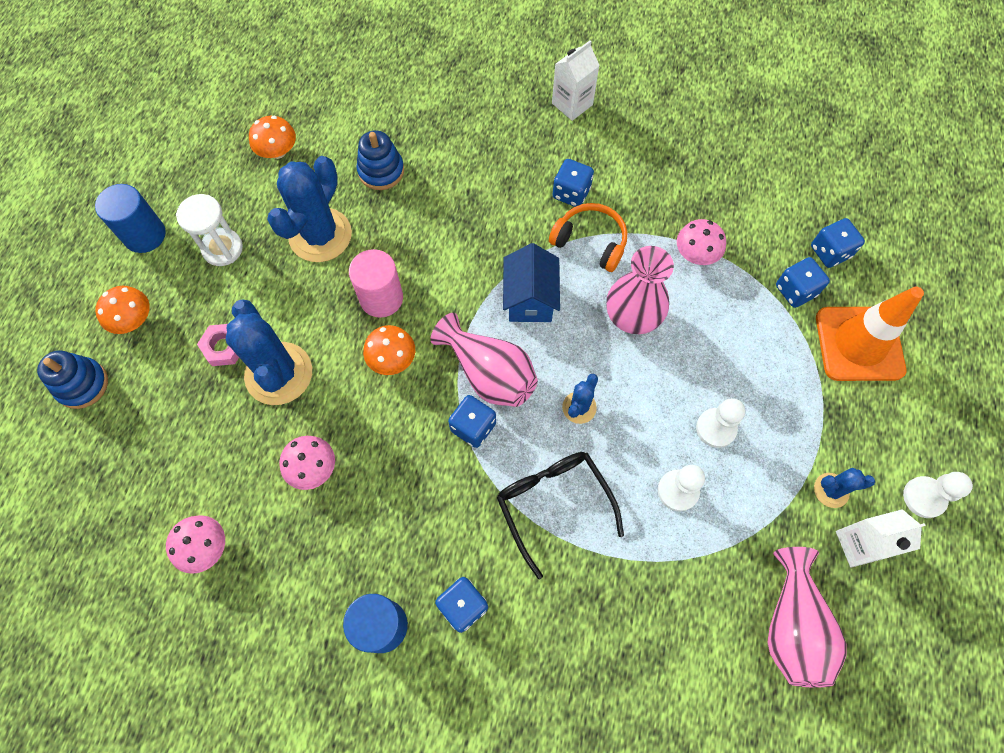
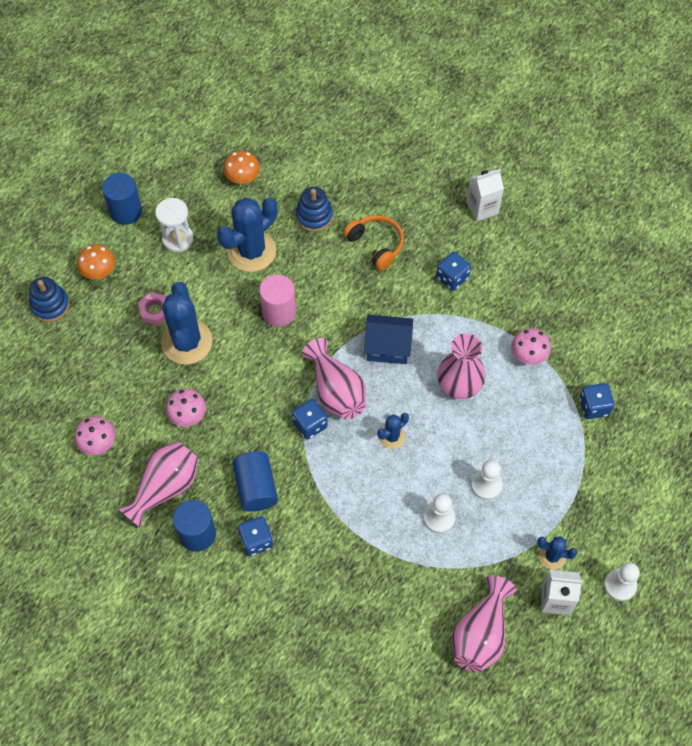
camera: 20 degrees right, 5 degrees down
orange mushroom [363,325,415,375] -> none
black glasses [497,452,624,579] -> none
blue house [503,243,560,322] -> blue house turned 75 degrees clockwise [364,315,413,364]
orange headphones [549,203,627,272] -> orange headphones moved to [343,215,404,270]
blue dice [811,218,865,268] -> none
orange traffic cone [816,286,924,381] -> none
none -> pink vase [117,441,199,528]
none -> blue cylinder [232,451,278,512]

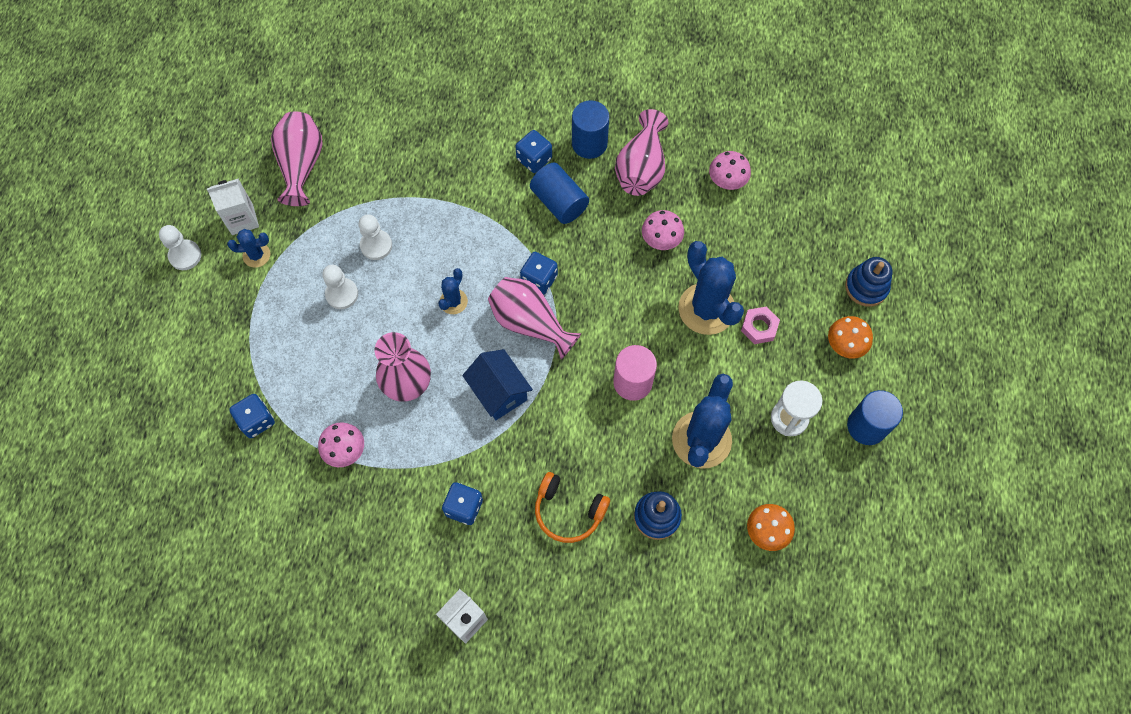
camera: 155 degrees right, 5 degrees up
blue house [364,315,413,364] -> blue house turned 75 degrees clockwise [462,349,533,420]

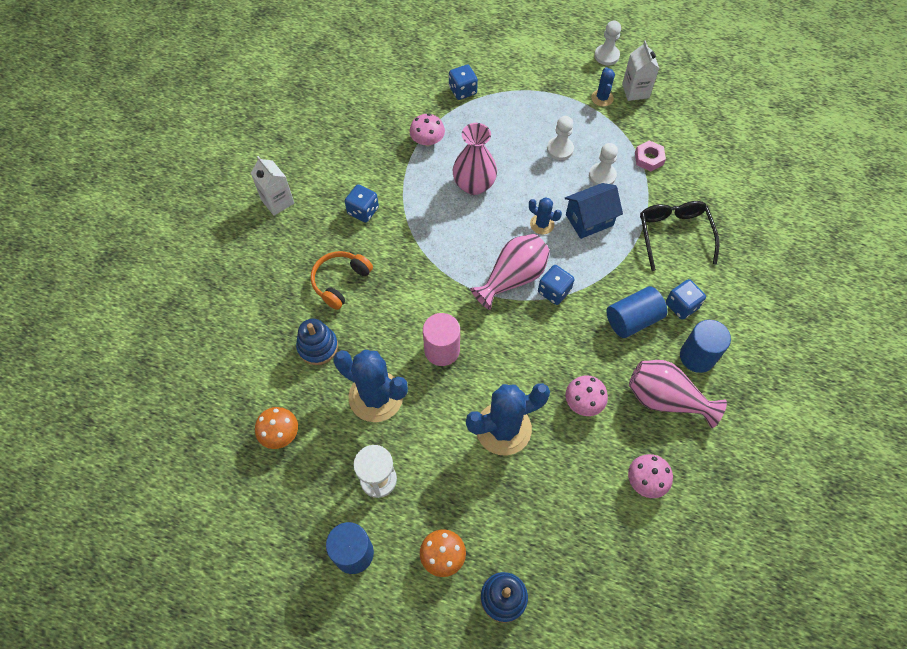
camera: 100 degrees right, 5 degrees down
pink vase [271,111,323,206] -> none
blue house [462,349,533,420] -> blue house moved to [565,183,623,239]
pink nut [741,306,780,344] -> pink nut moved to [635,141,666,171]
none -> black glasses [640,201,720,271]

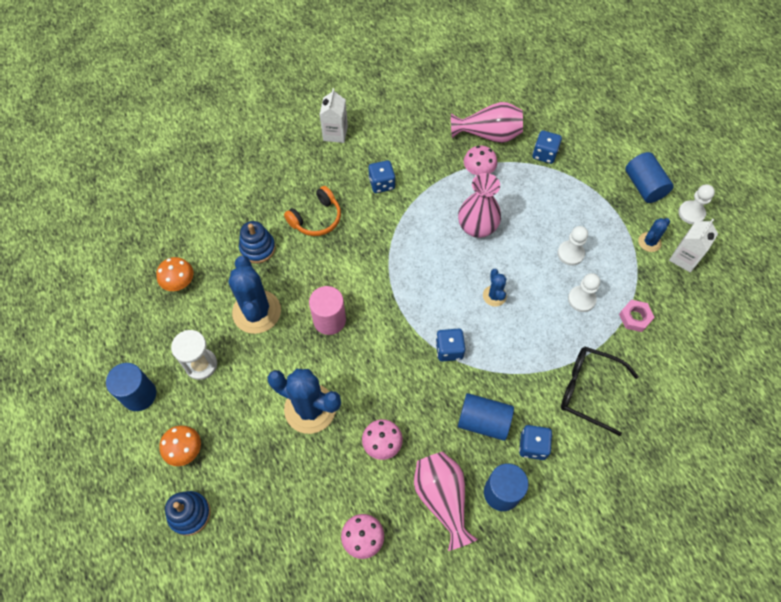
camera: 45 degrees right, 0 degrees up
orange headphones [311,251,373,310] -> orange headphones turned 150 degrees clockwise [284,186,341,236]
pink vase [470,234,550,310] -> pink vase moved to [451,102,523,143]
blue house [565,183,623,239] -> none
black glasses [640,201,720,271] -> black glasses turned 105 degrees counterclockwise [561,347,639,436]
none -> blue cylinder [625,152,674,203]

